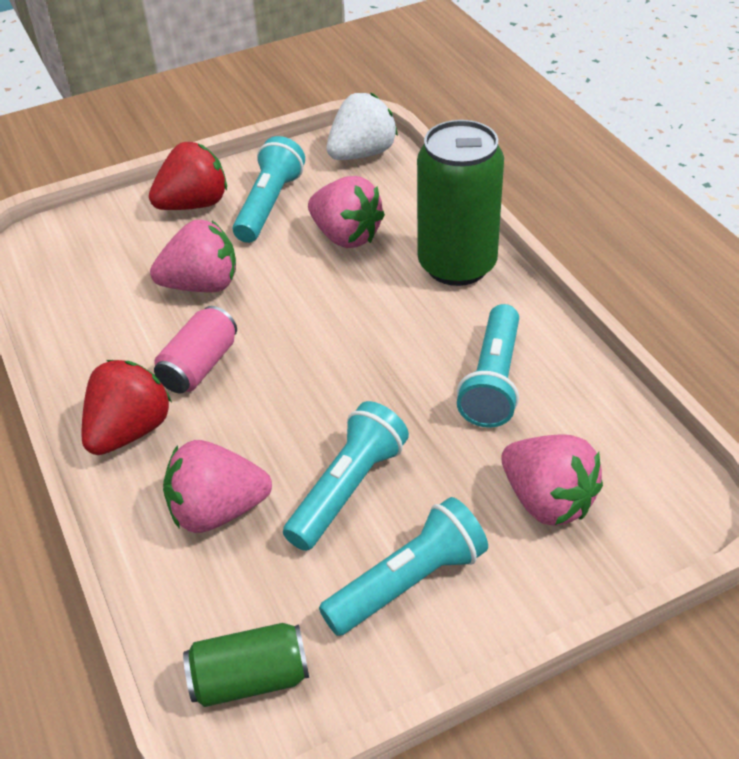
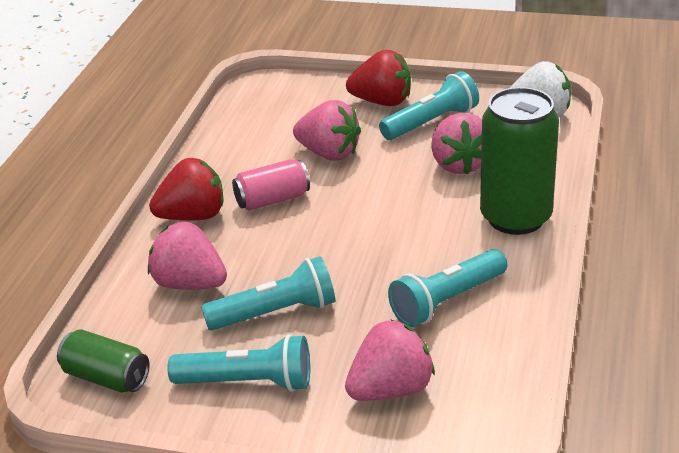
camera: 40 degrees right, 10 degrees down
pink strawberry [501,434,603,526] -> pink strawberry turned 120 degrees counterclockwise [345,319,435,401]

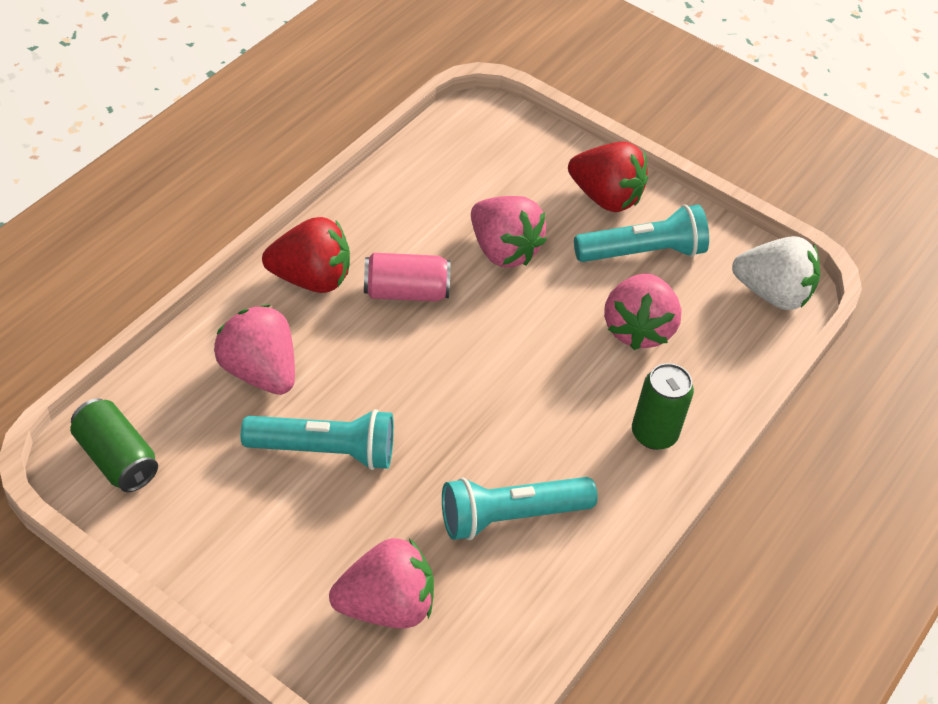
camera: 15 degrees right, 15 degrees up
turquoise flashlight [167,334,310,392] -> none
green can [480,87,559,235] -> green can [632,363,694,450], size x0.55

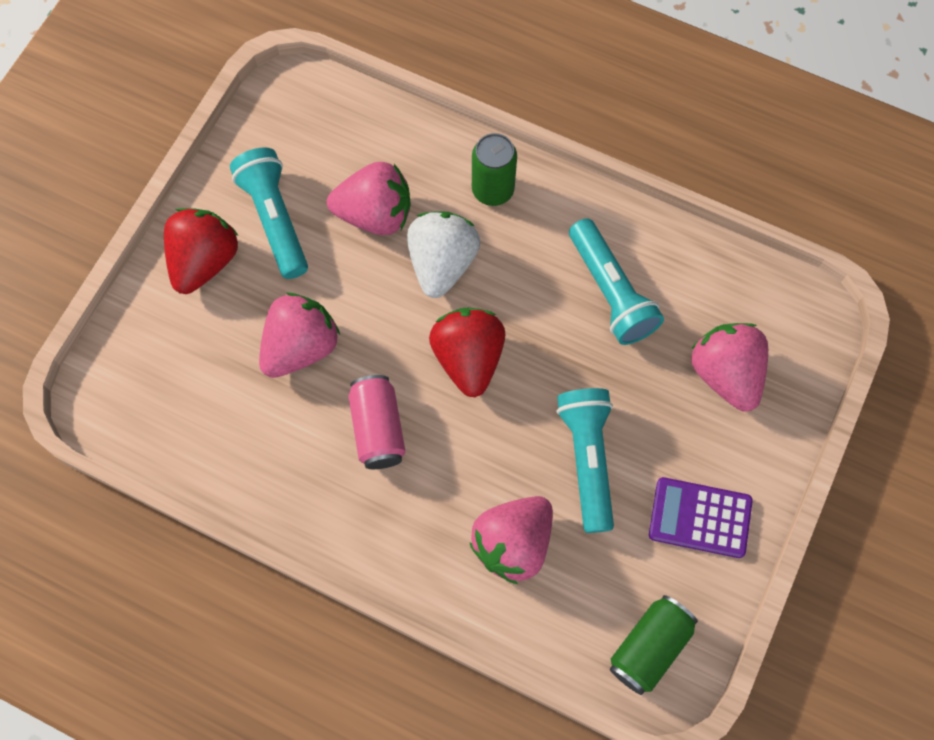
camera: 95 degrees left, 20 degrees up
red strawberry [262,217,350,293] -> red strawberry moved to [429,308,505,397]
white strawberry [732,236,820,310] -> white strawberry moved to [407,212,480,298]
none -> purple calculator [649,477,753,558]

